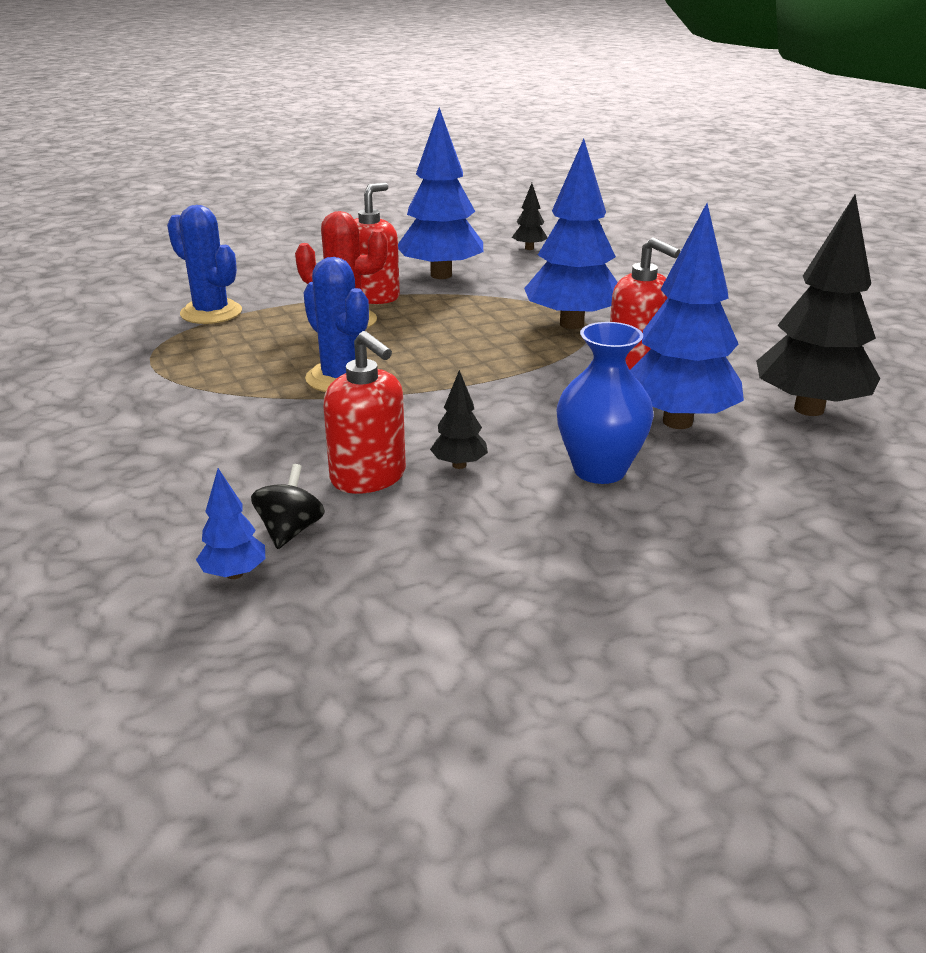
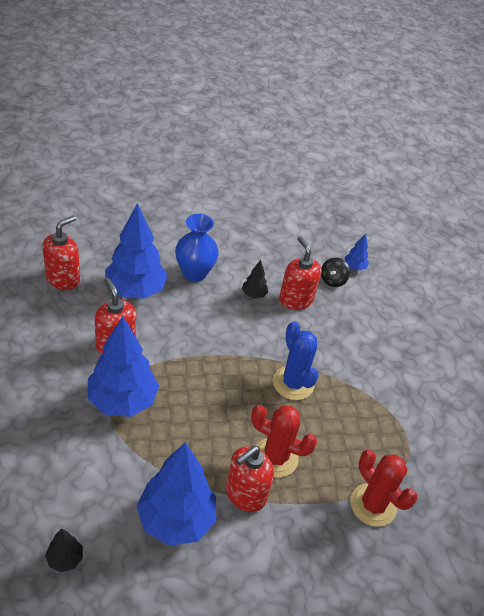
camera: 170 degrees left, 15 degrees up
blue cactus [167,205,242,324] -> red cactus [350,450,418,527]
black tree [756,194,881,416] -> red soap dispenser [43,215,80,290]

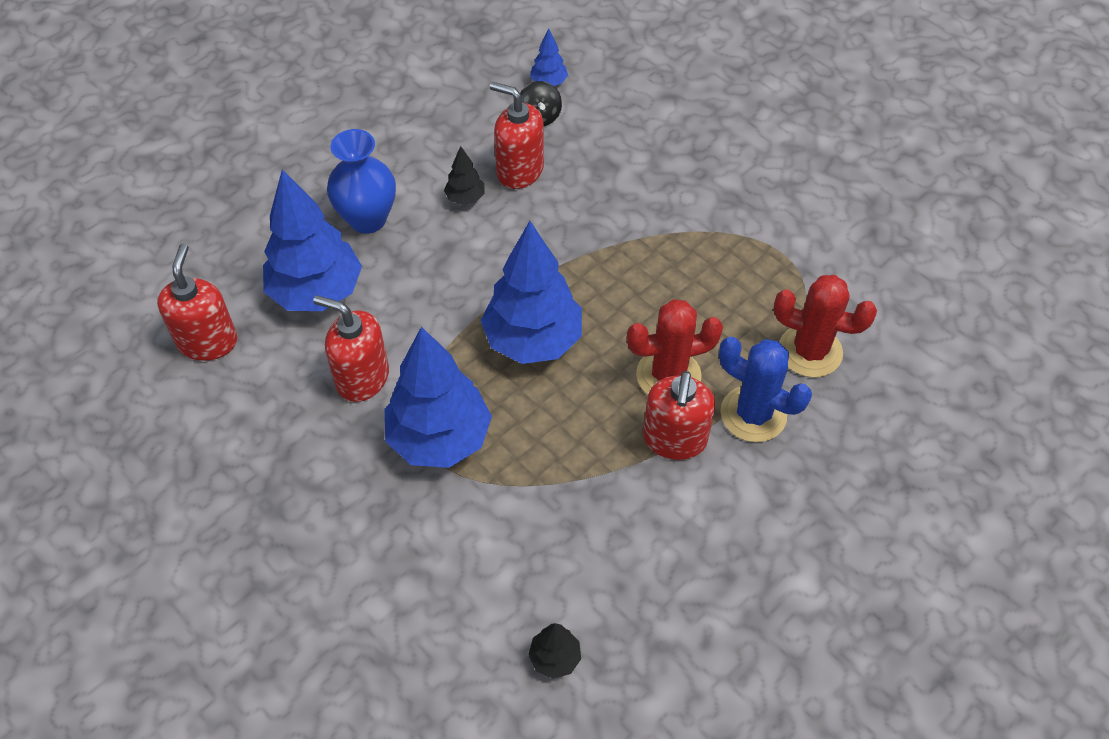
camera: 30 degrees left, 10 degrees up
blue tree [136,442,216,546] -> blue tree moved to [481,221,582,364]
blue cactus [273,322,319,400] -> blue cactus moved to [719,337,812,442]

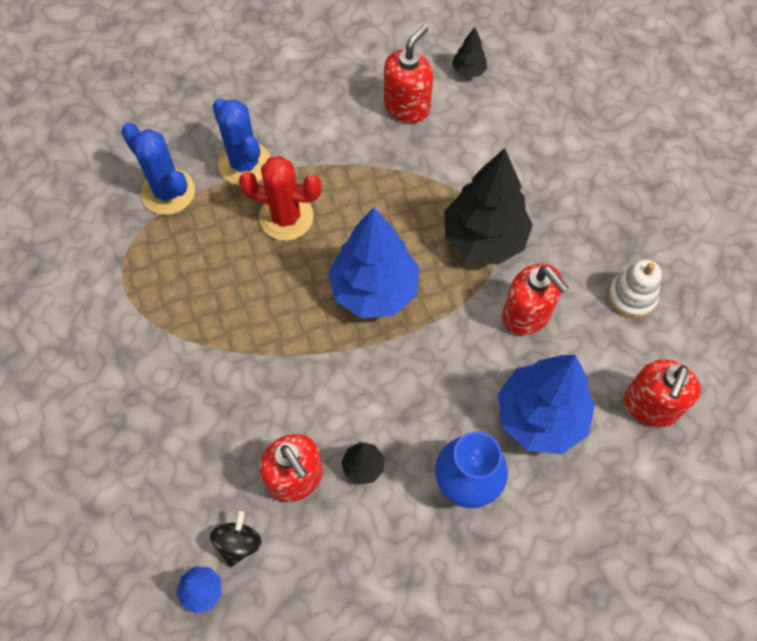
camera: 155 degrees left, 10 degrees up
blue tree [385,327,492,468] -> black tree [444,148,533,264]
red soap dispenser [643,371,715,460] -> red soap dispenser moved to [384,25,433,123]
red cactus [774,275,877,377] -> blue cactus [121,123,195,215]
none -> white stacking toy [608,259,662,319]

